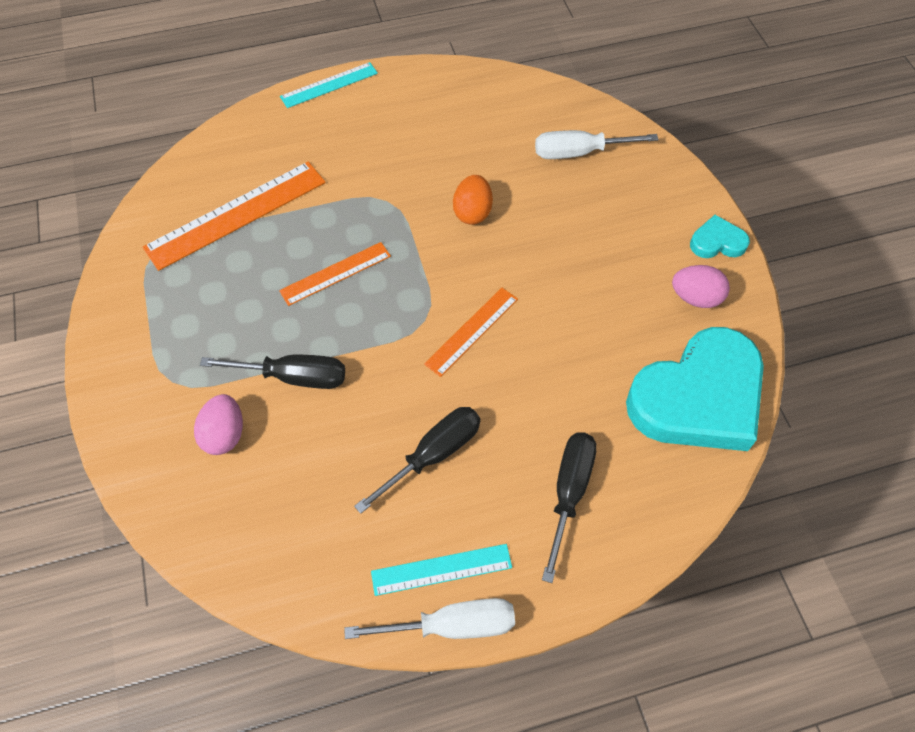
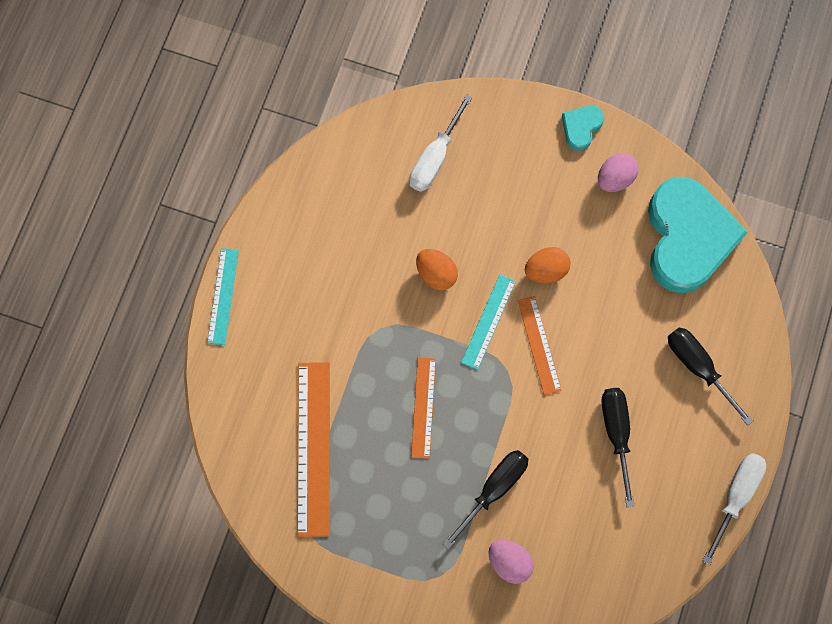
camera: 55 degrees left, 15 degrees up
turquoise ruler [371,544,512,596] -> turquoise ruler moved to [461,274,516,370]
none -> orange egg [525,247,570,283]

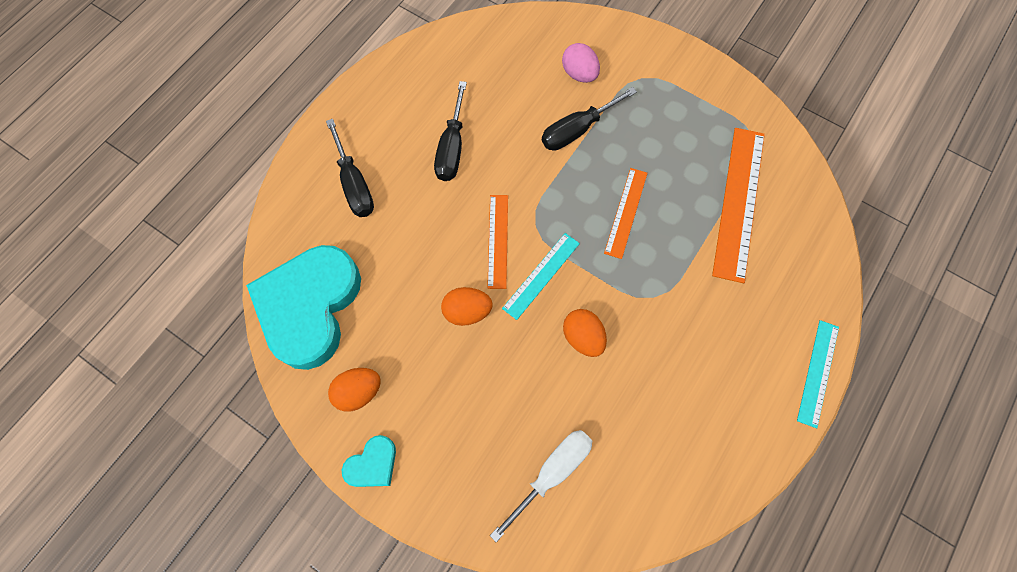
camera: 165 degrees left, 5 degrees down
pink egg [598,153,639,192] -> orange egg [328,368,381,412]
white screwdriver [703,453,766,565] -> none

